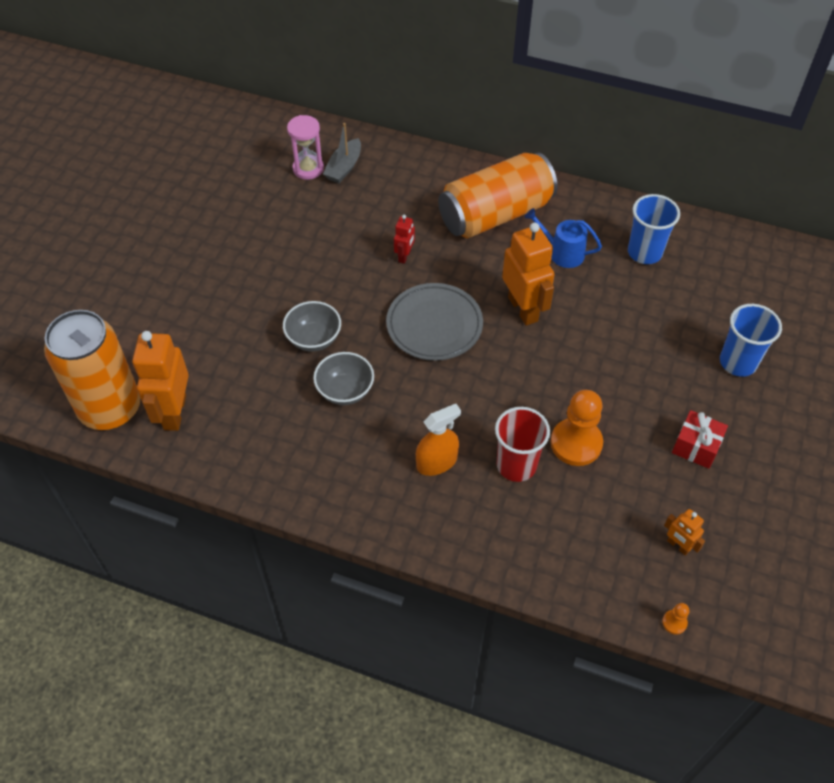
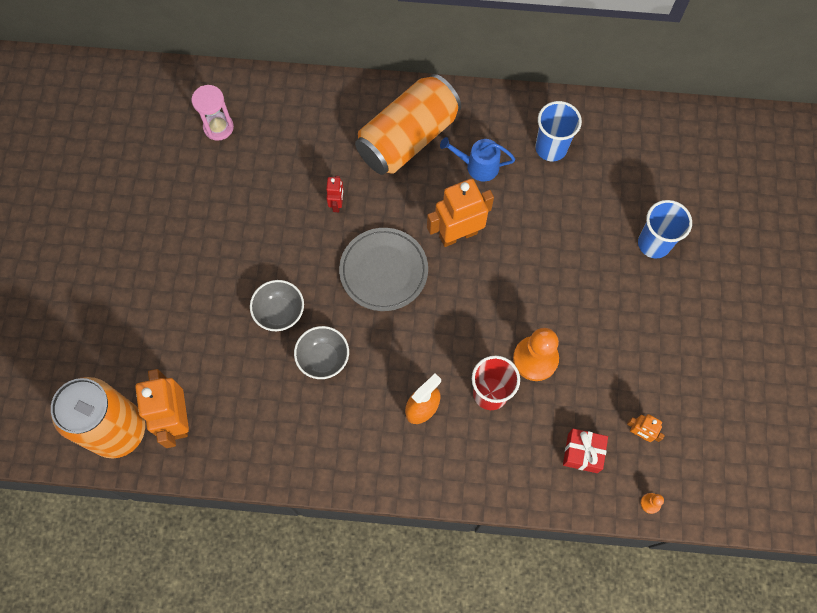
camera: 15 degrees left, 15 degrees up
grey boat [323,123,361,183] -> none
orange robot [502,223,555,326] -> orange robot turned 75 degrees counterclockwise [427,179,494,247]
red gift [672,410,728,469] -> red gift moved to [563,429,608,473]

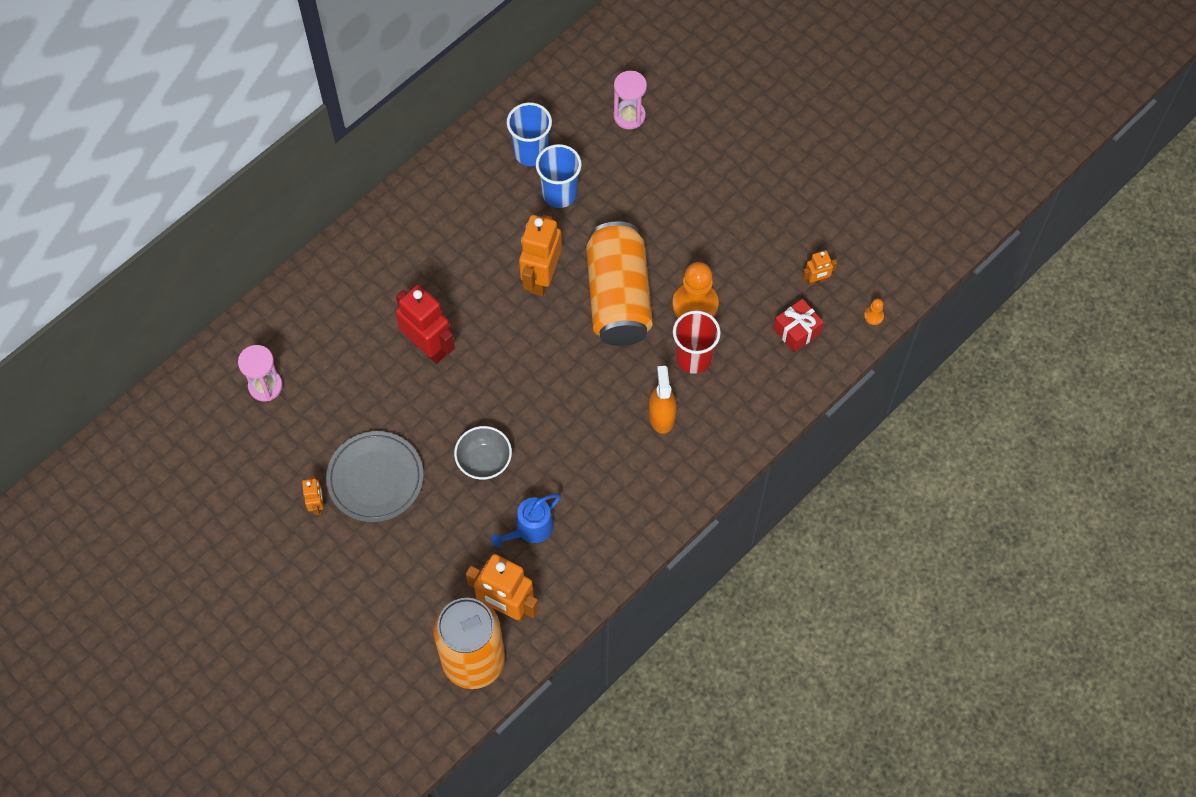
camera: 50 degrees left, 5 degrees down
grey bowl [294,326,349,379] -> none
red robot [326,176,344,212] -> red robot [395,285,455,364], size x2.02
grey plate [339,228,428,311] -> grey plate moved to [326,431,424,522]
orange can [355,74,461,175] -> orange can moved to [586,221,653,346]
blue watering can [440,137,515,181] -> blue watering can moved to [491,494,561,548]
blue cup [638,200,692,258] -> blue cup moved to [536,144,582,208]
none -> orange robot [302,475,324,515]
none -> pink hourglass [613,71,647,129]

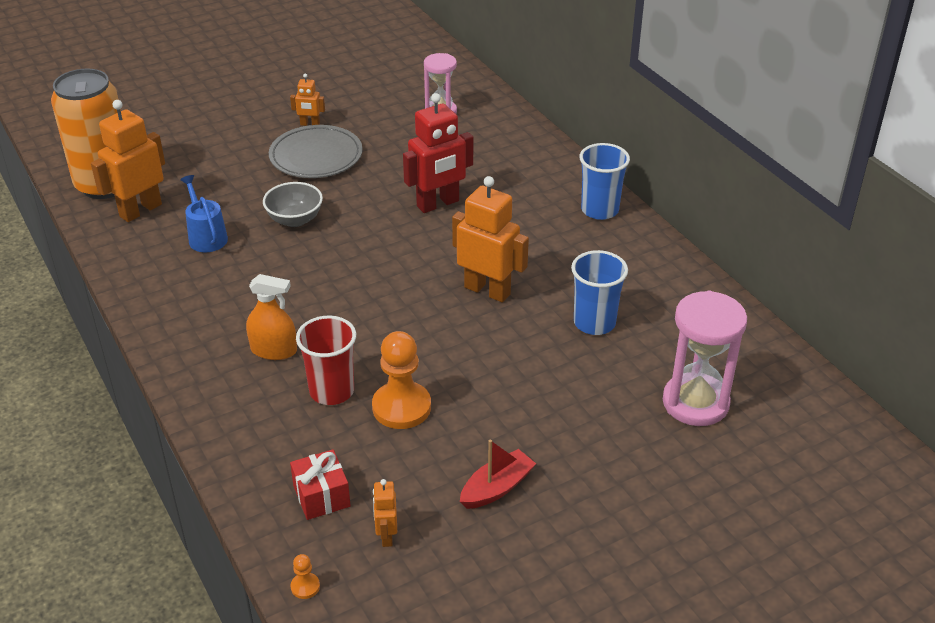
camera: 105 degrees right, 25 degrees down
blue cup [507,102,552,166] -> blue cup moved to [579,143,630,220]
orange can [586,221,653,346] -> none
pink hourglass [613,71,647,129] -> pink hourglass [663,291,747,426], size x1.55
none -> red boat [460,440,536,509]

